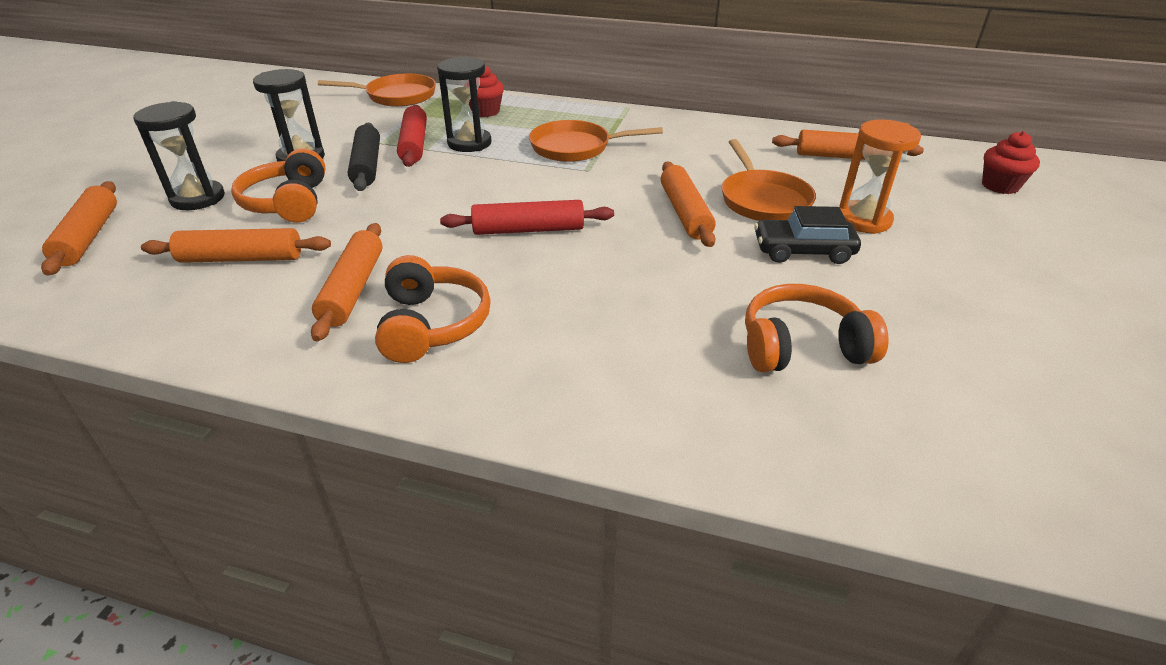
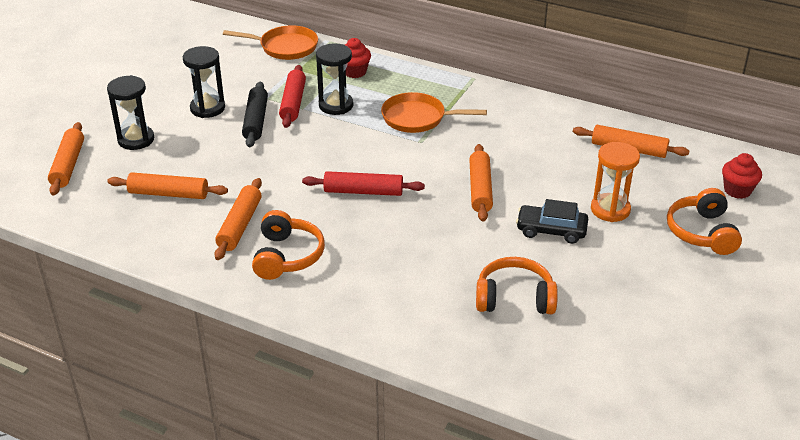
camera: 10 degrees right, 0 degrees up
orange headphones [231,148,326,223] -> orange headphones moved to [667,188,742,255]
orange pan [722,139,816,221] -> none

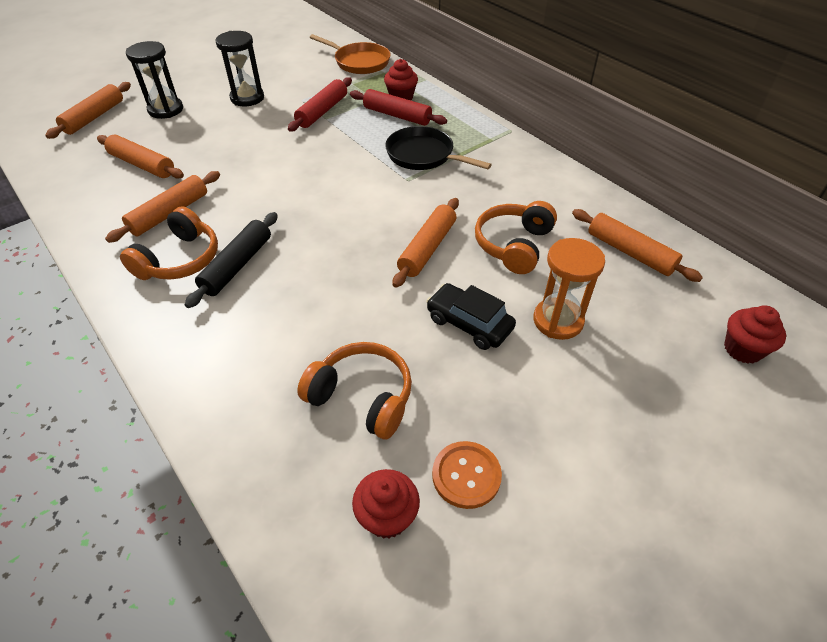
camera: 25 degrees right, 10 degrees up
black rolling pin [242,82,268,147] -> black rolling pin moved to [185,212,278,308]
red rolling pin [302,171,425,196] -> red rolling pin moved to [350,89,447,126]
black hourglass [316,43,353,115] -> none
orange pan [381,92,487,133] -> black pan [385,126,492,170]
orange headphones [667,188,742,255] -> orange headphones moved to [475,201,557,274]
none -> red cupcake [352,469,420,539]
none -> orange button [432,441,502,509]

